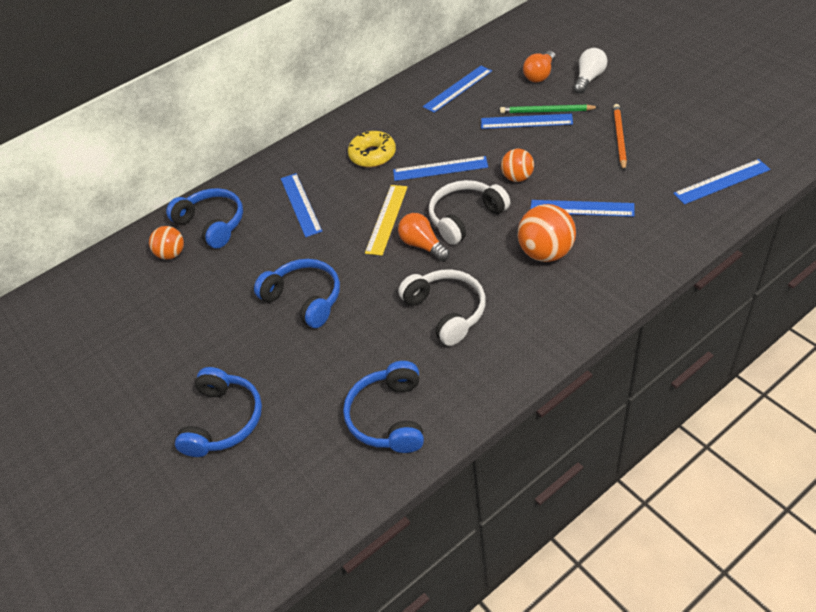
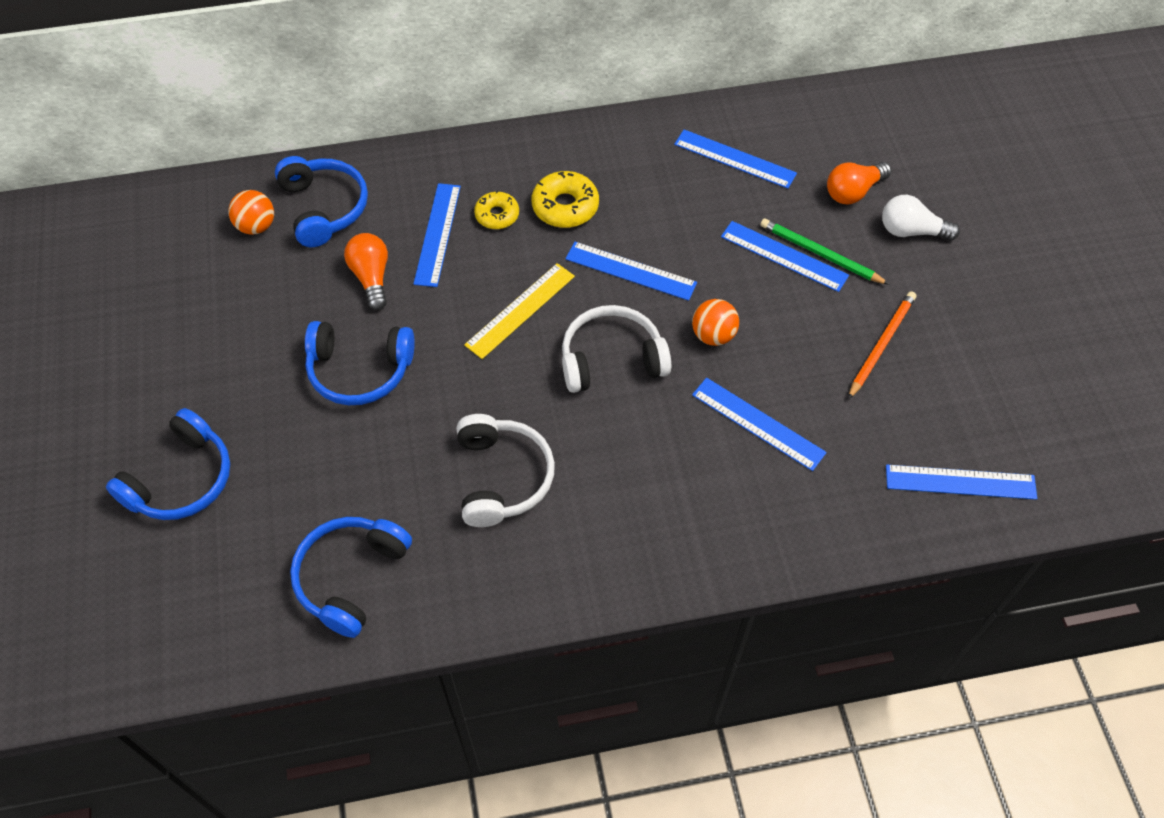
camera: 20 degrees right, 10 degrees up
blue headphones [254,259,340,328] -> blue headphones turned 120 degrees clockwise [305,321,415,405]
orange light bulb [398,213,450,261] -> orange light bulb moved to [344,233,388,310]
blue ruler [423,66,492,113] -> blue ruler turned 45 degrees clockwise [674,129,797,189]
orange ball [518,204,576,262] -> none
white light bulb [574,48,607,93] -> white light bulb turned 135 degrees counterclockwise [882,195,960,241]
none -> yellow donut [474,191,519,229]

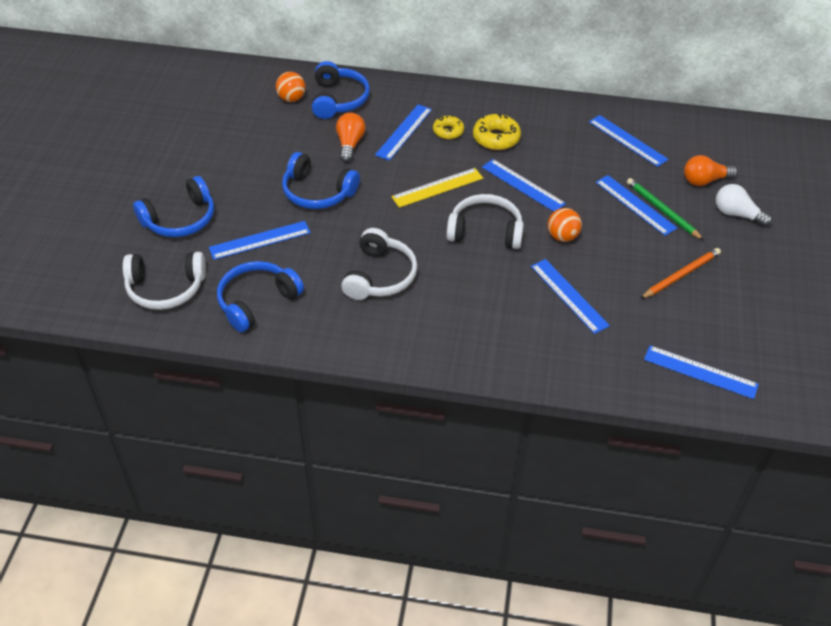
camera: 20 degrees right, 10 degrees down
none -> white headphones [123,252,206,310]
none -> blue ruler [209,221,311,260]

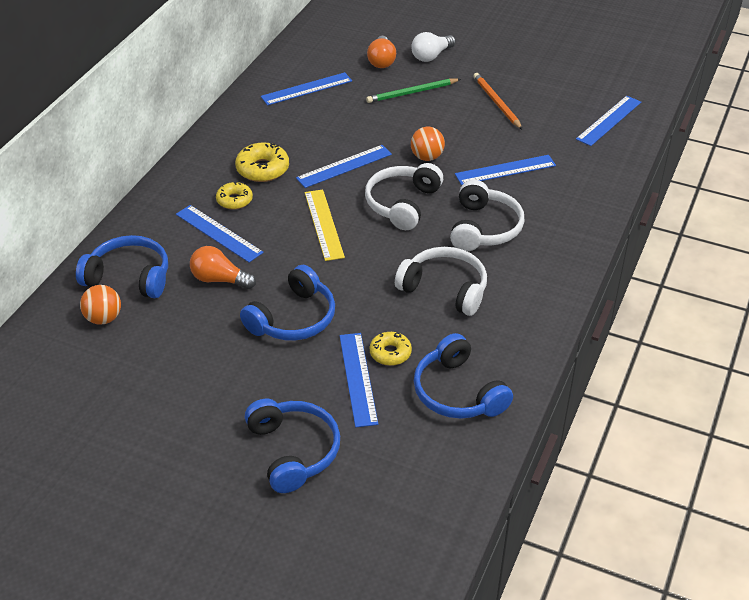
camera: 75 degrees left, 5 degrees down
white headphones [123,252,206,310] -> white headphones moved to [450,180,525,251]
blue ruler [596,175,677,236] -> none
none -> yellow donut [370,332,412,366]

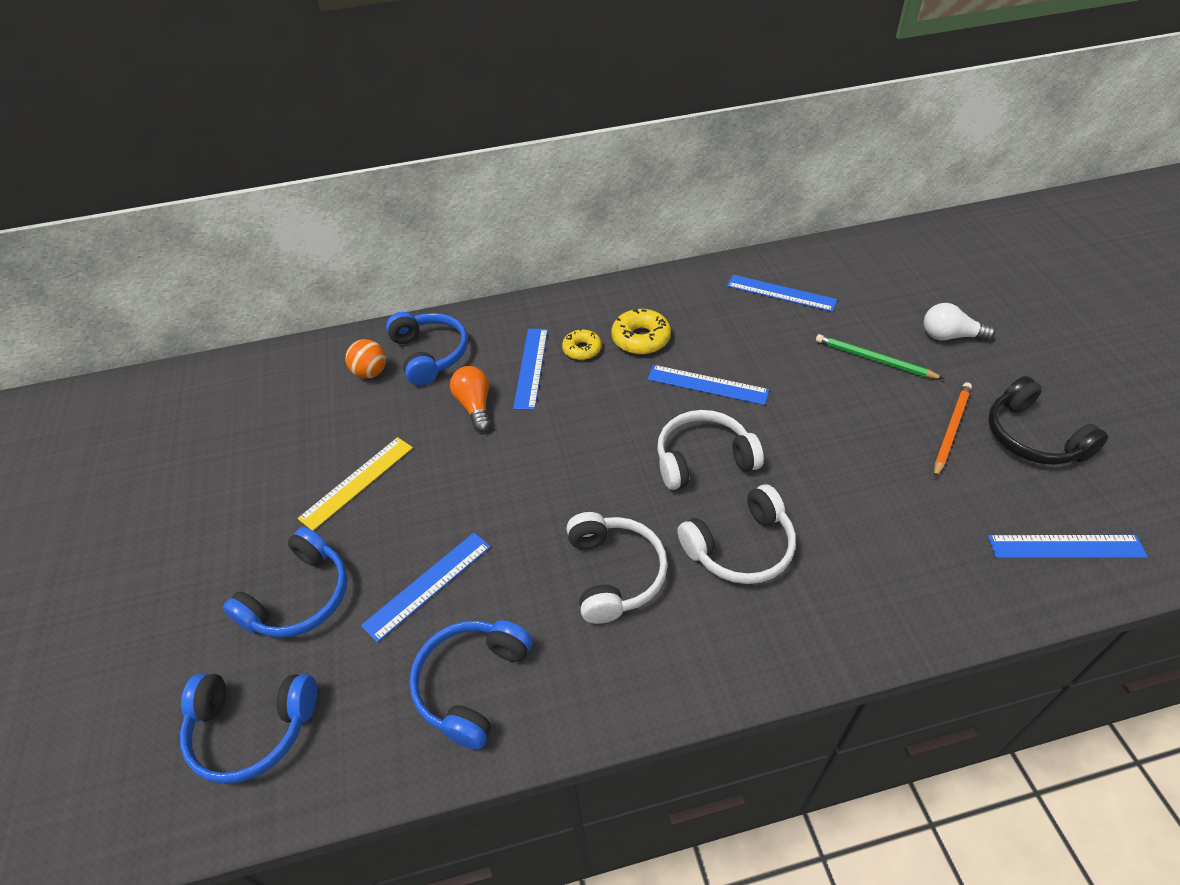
camera: 55 degrees right, 5 degrees up
blue headphones [240,265,335,341] -> blue headphones moved to [180,673,317,784]
yellow ruler [305,190,345,261] -> yellow ruler moved to [298,437,413,531]
orange light bulb [367,36,396,68] -> none
yellow donut [370,332,412,366] -> none
orange ball [411,127,445,161] -> none
blue ruler [455,155,556,185] -> none
none -> black headphones [988,376,1108,465]

